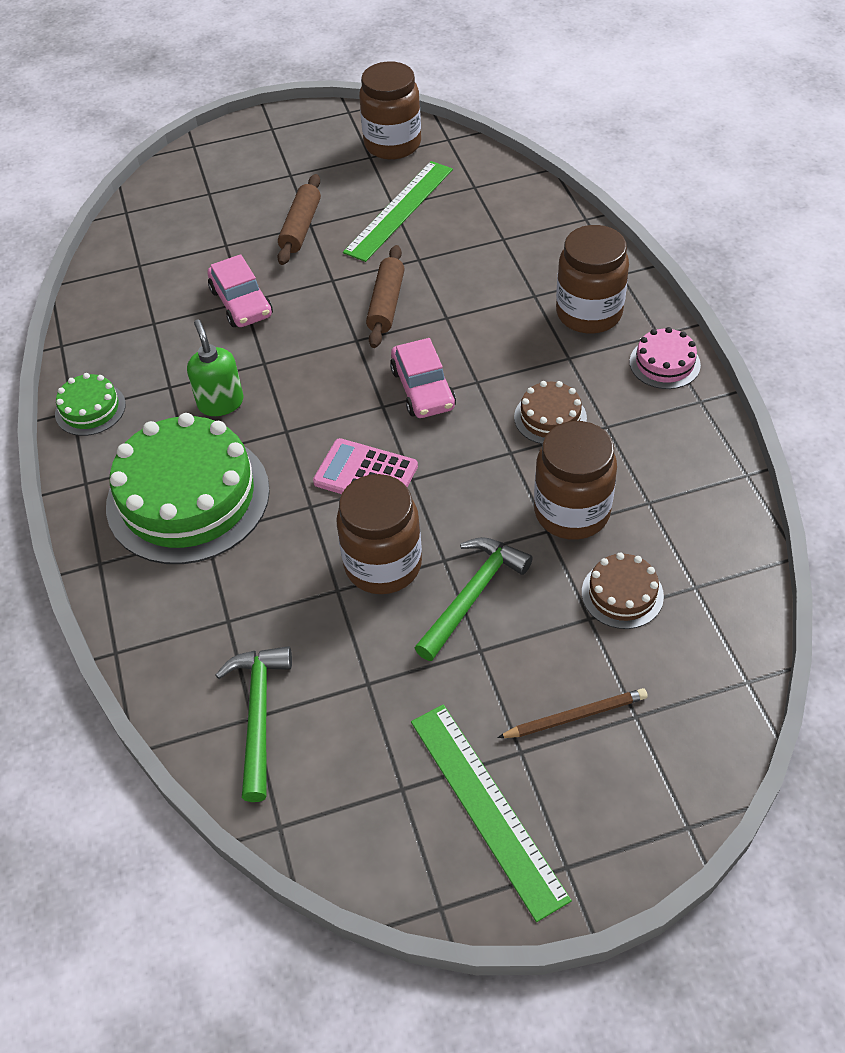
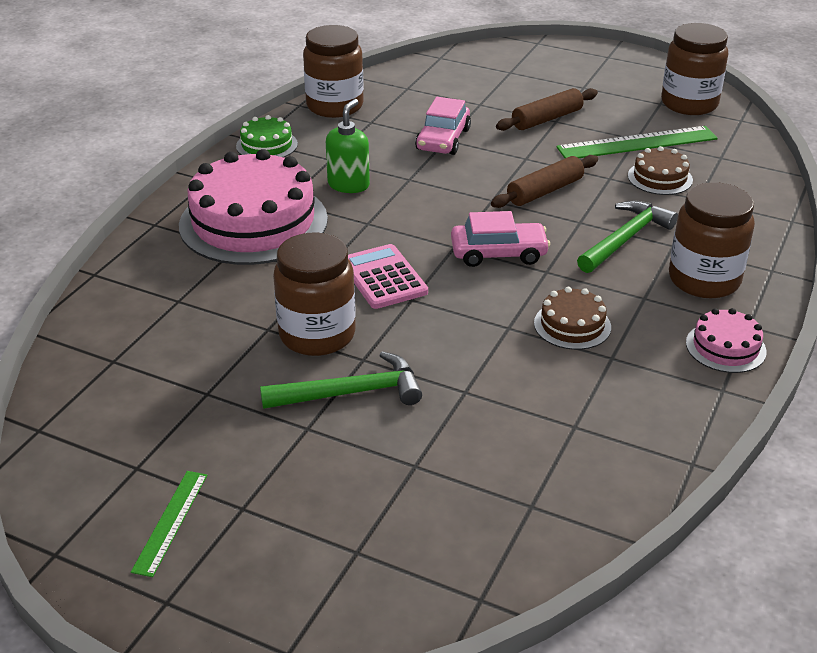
camera: 40 degrees right, 15 degrees down
green cake [106,413,270,564] -> pink cake [179,149,328,265]
green hammer [215,646,292,802] -> green hammer moved to [577,200,678,273]
pink car [390,338,456,418] -> pink car turned 120 degrees counterclockwise [451,211,550,267]
green ruler [411,704,572,922] -> green ruler [131,471,207,577], size x0.56
brown pencil [497,688,647,738] -> none
brown jar [534,421,617,540] -> brown jar moved to [303,25,364,118]
brown cake [582,552,664,629] -> brown cake moved to [628,146,693,195]

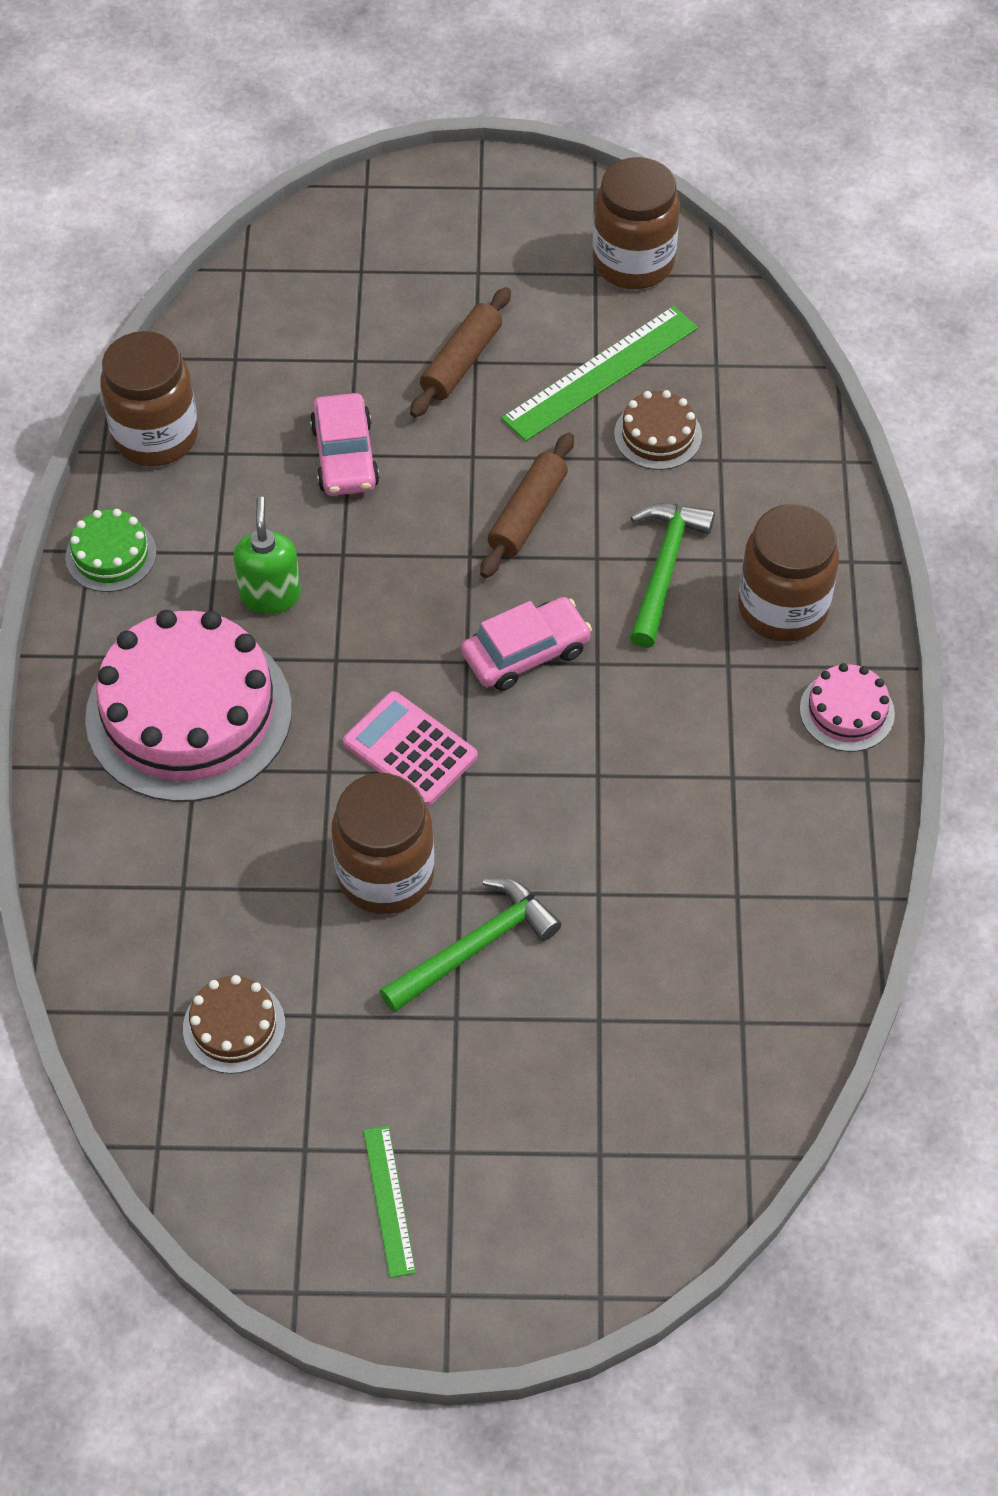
camera: 25 degrees left, 20 degrees up
brown cake [534,287,611,350] -> brown cake moved to [183,975,285,1074]

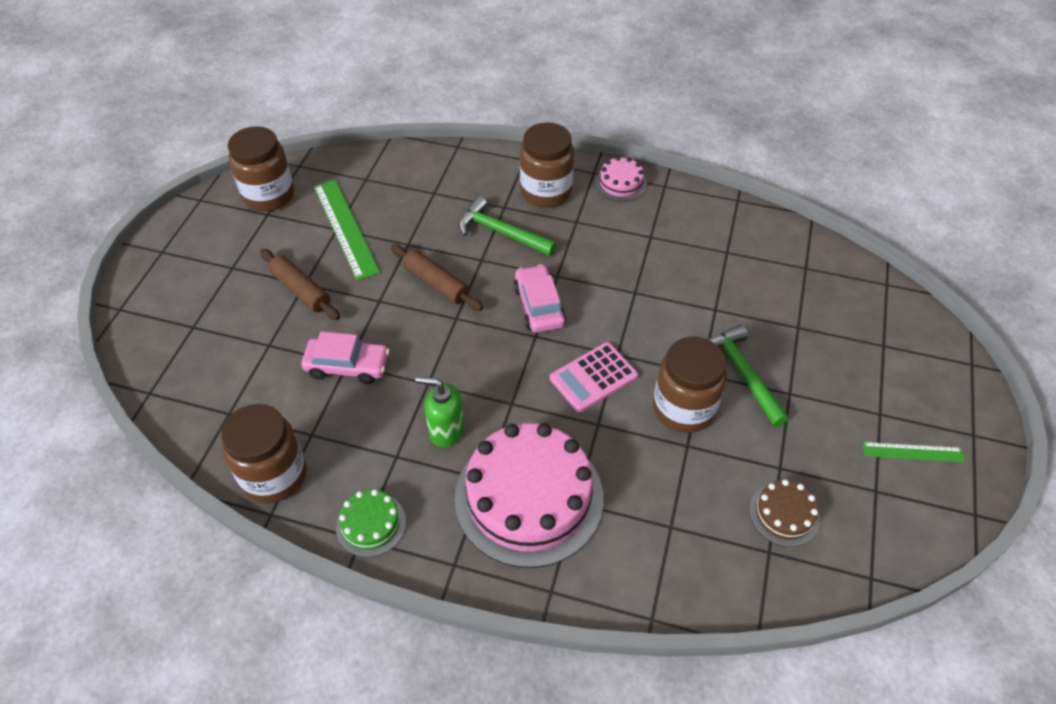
camera: 75 degrees left, 5 degrees down
brown cake [614,390,702,470] -> none

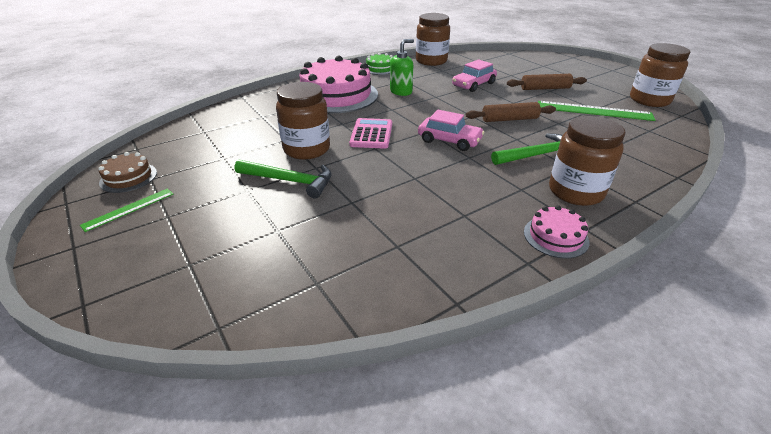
camera: 130 degrees right, 15 degrees down
brown cake [749,479,820,547] -> brown cake moved to [98,152,157,193]

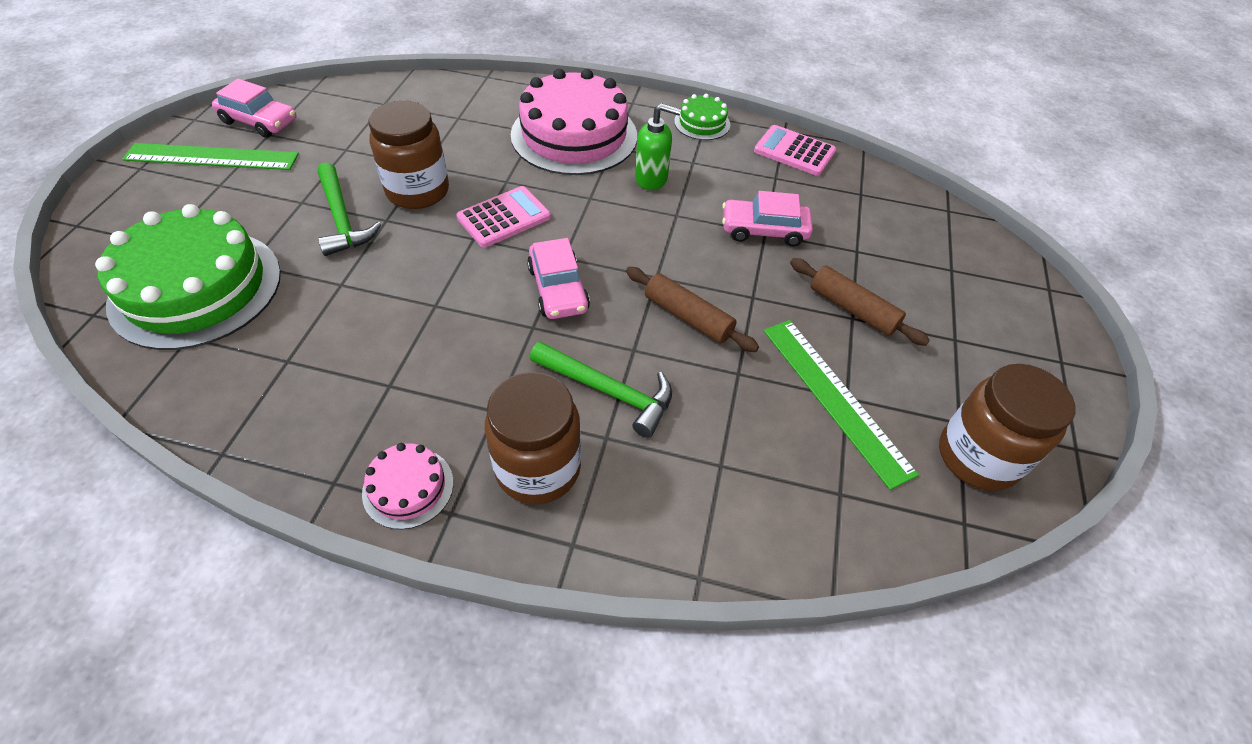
camera: 45 degrees right, 15 degrees up
green ruler [80,188,173,232] -> green ruler [122,143,299,170], size x1.79
brown cake [98,152,157,193] -> pink car [212,79,297,138]
brown jar [416,13,450,66] -> pink calculator [754,125,836,176]
none -> green cake [95,204,281,350]

